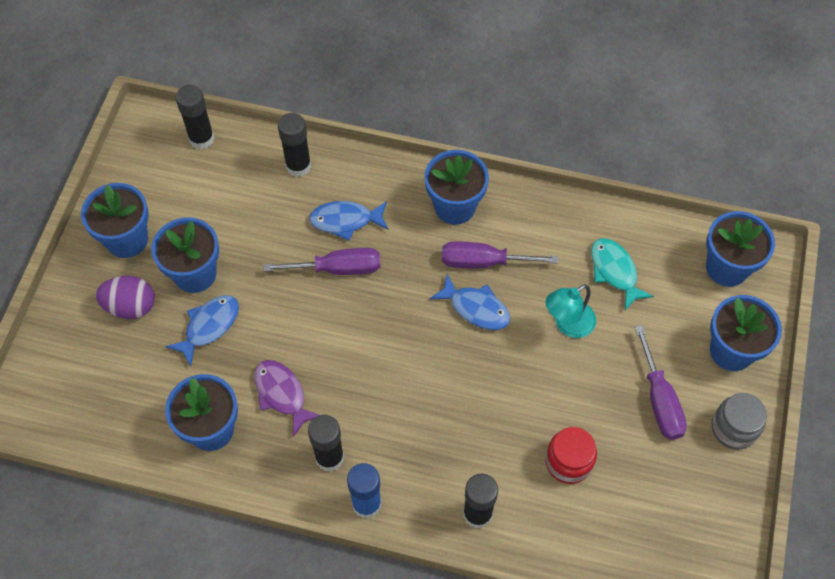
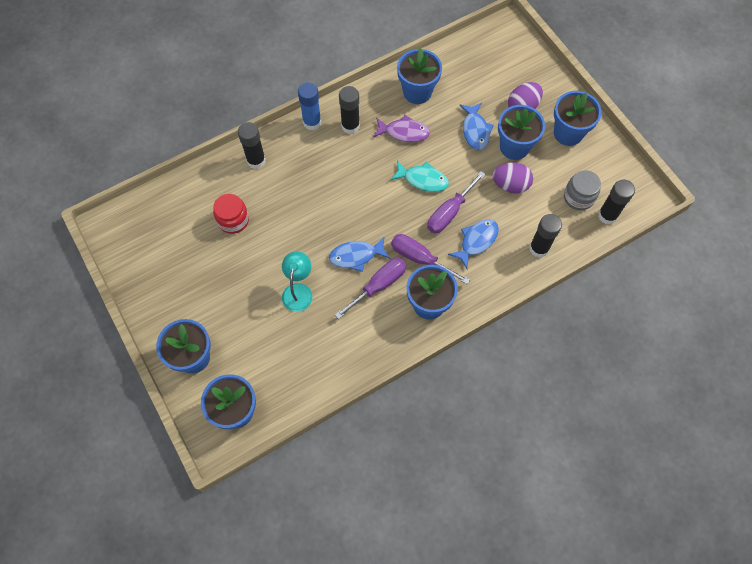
camera: 135 degrees right, 5 degrees up
turquoise fish [591,238,654,310] -> turquoise fish moved to [390,160,449,192]
purple screwdriver [635,325,687,440] -> purple screwdriver moved to [391,234,470,284]
grey jar [712,393,767,449] -> grey jar moved to [564,170,601,210]
none -> purple egg [492,163,533,194]

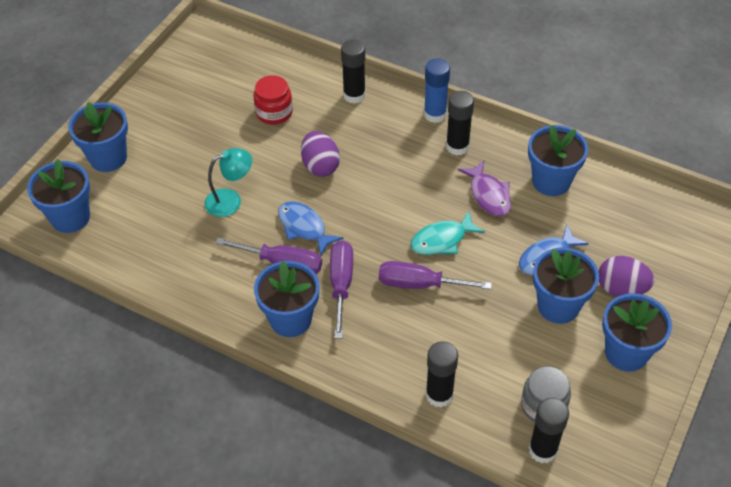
camera: 60 degrees right, 15 degrees down
turquoise fish [390,160,449,192] -> turquoise fish turned 75 degrees clockwise [410,211,485,255]
blue fish [448,219,499,269] -> none
purple egg [492,163,533,194] -> purple egg moved to [301,131,340,176]

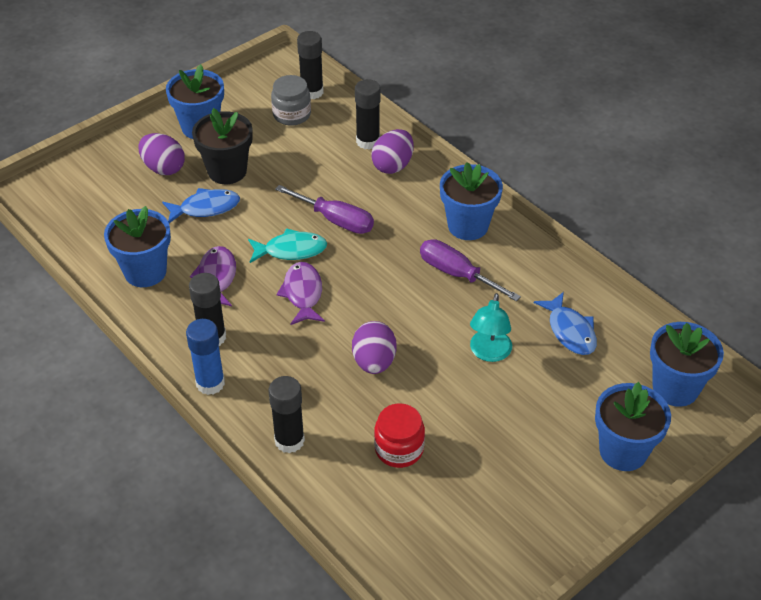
camera: 160 degrees left, 5 degrees down
turquoise lamp [204,148,252,217] -> turquoise lamp turned 75 degrees counterclockwise [470,293,512,362]
blue fish [278,201,343,256] -> blue fish moved to [534,292,597,355]
purple screwdriver [330,241,353,339] -> none
blue flower pot [533,247,599,324] -> black flower pot [192,108,253,184]
none -> purple fish [276,262,325,325]
none -> purple egg [371,129,414,174]

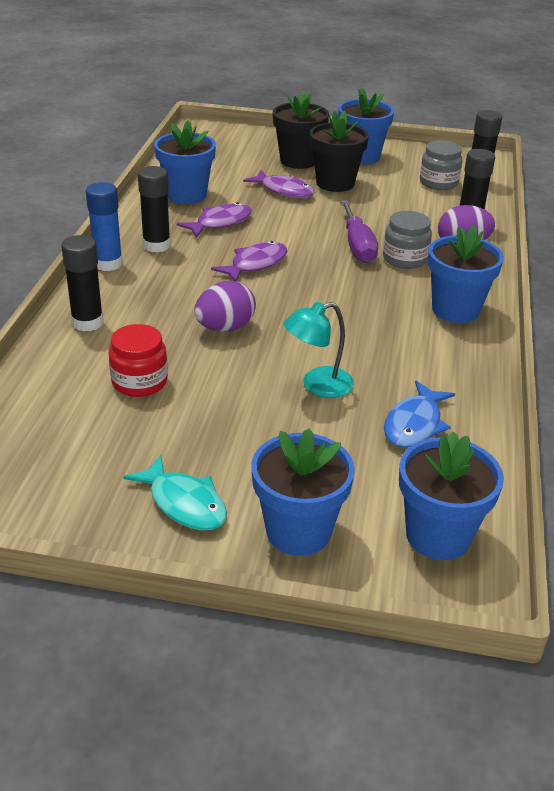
camera: 50 degrees right, 10 degrees down
purple egg [138,133,185,175] -> black flower pot [273,92,329,169]
blue fish [162,188,240,223] -> purple fish [243,170,315,198]
turquoise fish [248,228,327,263] -> turquoise fish moved to [123,455,227,530]
purple screwdriver [420,239,521,301] -> none
none -> grey jar [383,211,432,269]

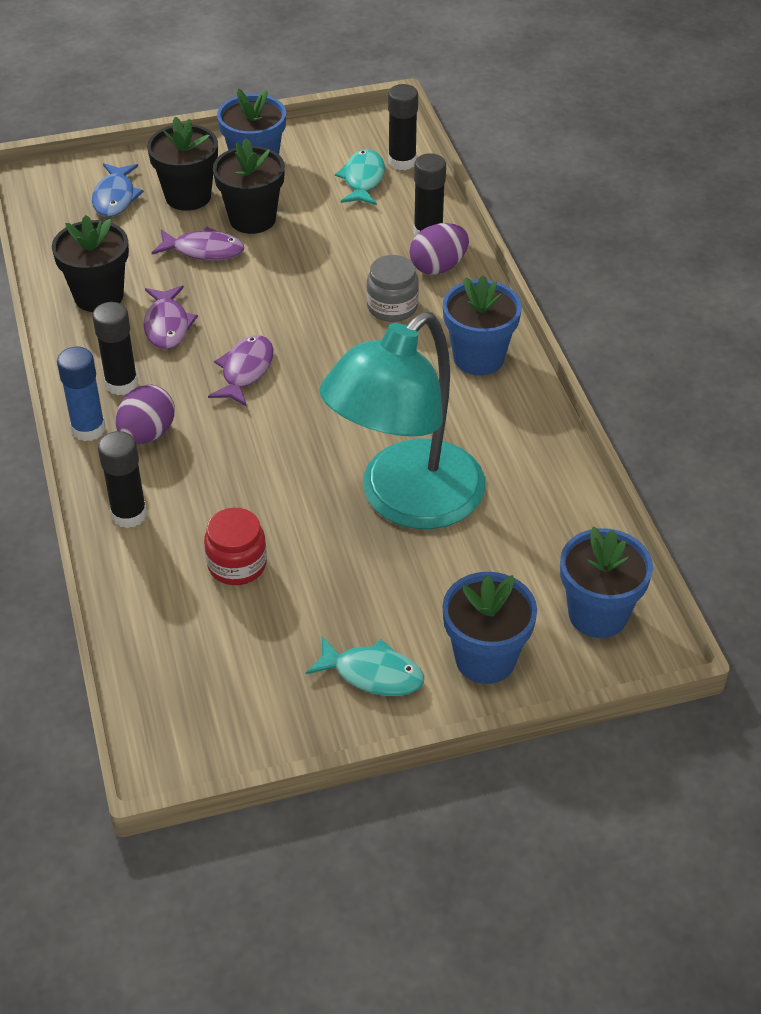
camera: 25 degrees left, 10 degrees up
blue flower pot [154,120,216,204] -> black flower pot [52,215,129,312]
purple fish [177,202,252,238] -> purple fish turned 150 degrees clockwise [143,285,198,349]
purple egg [194,281,256,332] -> purple egg moved to [116,385,175,444]
turquoise lamp [284,302,354,398] -> turquoise lamp [319,312,485,529], size x2.35
purple screwdriver [341,200,378,263] -> none
blue fish [384,381,455,447] -> blue fish moved to [92,163,144,217]
grey jar [420,141,462,190] -> turquoise fish [335,149,385,205]

